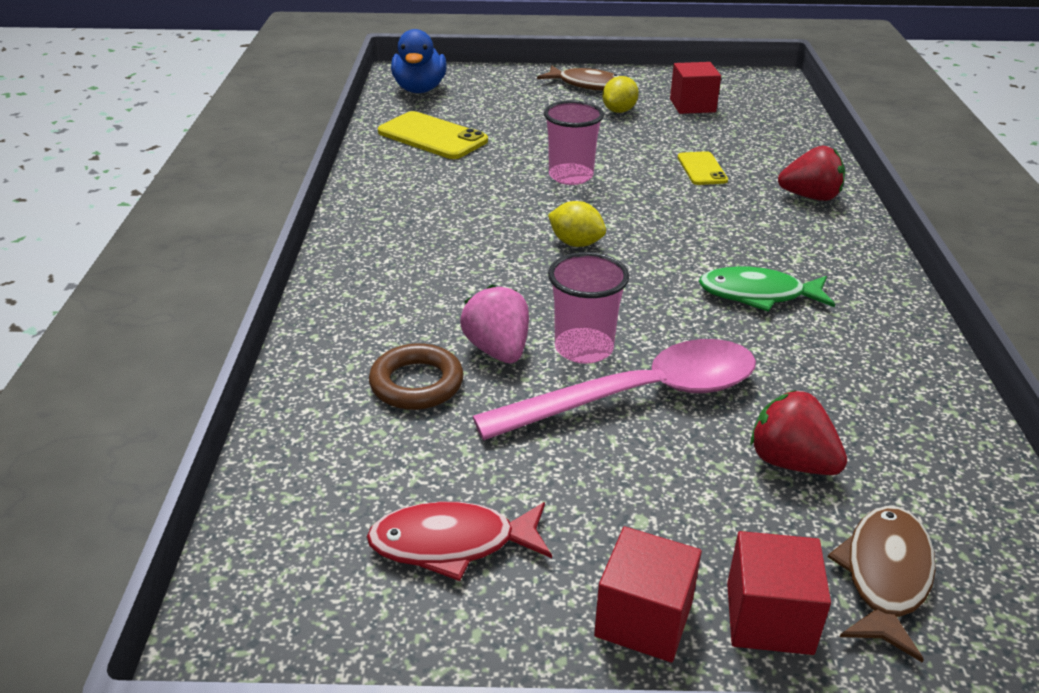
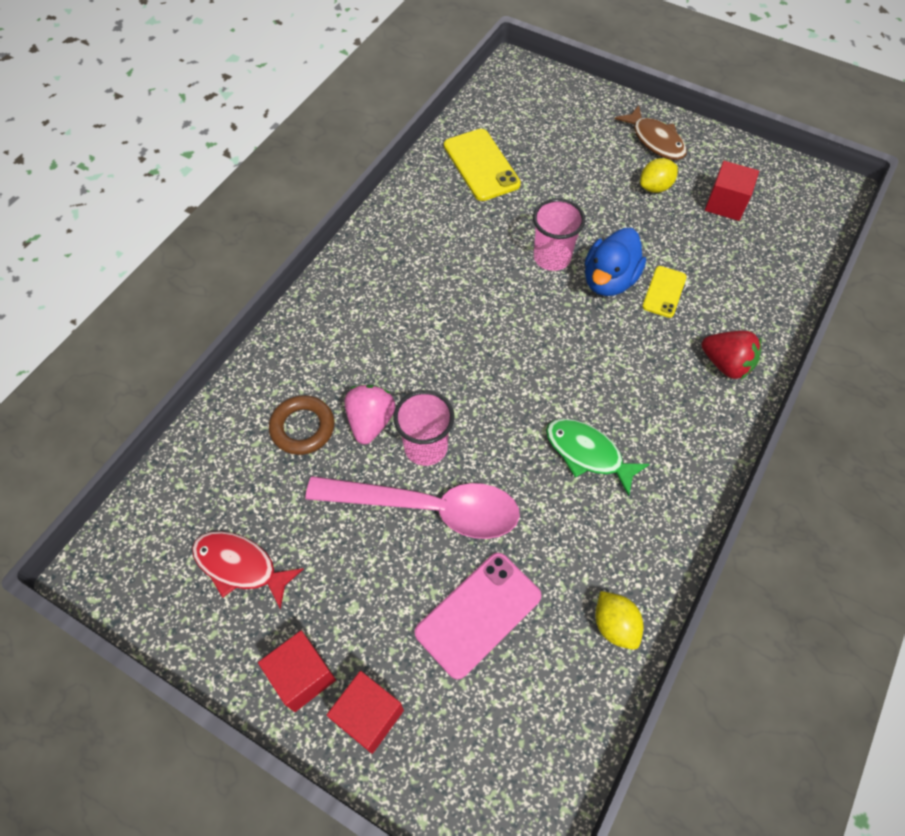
camera: 30 degrees right, 25 degrees up
blue duck [391,29,447,93] -> blue duck moved to [585,228,646,296]
yellow lemon [548,201,606,247] -> yellow lemon moved to [595,591,644,650]
red strawberry [751,390,847,475] -> pink phone [415,553,541,680]
brown fish [828,506,936,663] -> none

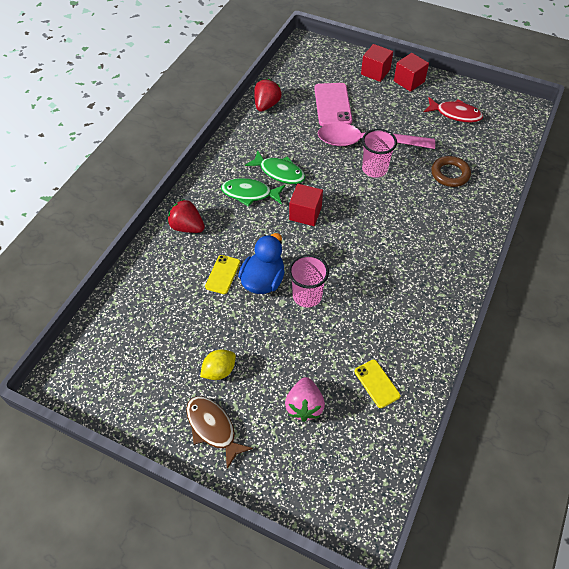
camera: 175 degrees right, 5 degrees down
pink strawberry [344,385,396,444] -> pink strawberry moved to [285,377,325,422]
pink phone [415,553,541,680] -> pink phone turned 45 degrees counterclockwise [314,83,352,126]
yellow phone [444,129,521,201] -> yellow phone [355,360,400,408], size x0.59
yellow lemon [595,591,644,650] -> red strawberry [254,79,282,112]
red cube [705,161,759,221] -> red cube moved to [289,184,323,226]
none -> green fish [221,178,285,207]

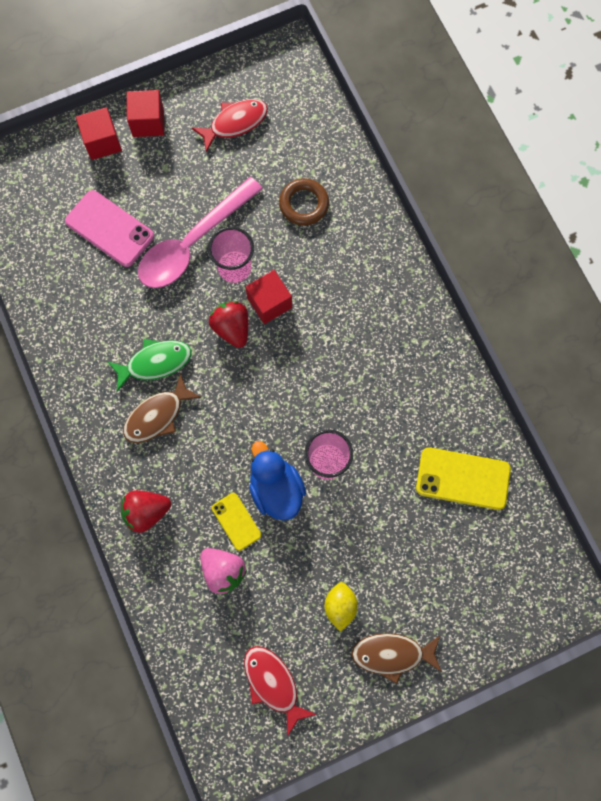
camera: 50 degrees left, 20 degrees up
green fish [221,178,285,207] -> brown fish [123,373,202,443]
red strawberry [254,79,282,112] -> red strawberry moved to [209,301,248,348]
pink strawberry [285,377,325,422] -> pink strawberry moved to [200,548,247,595]
red cube [289,184,323,226] -> red cube moved to [245,270,292,324]
yellow phone [355,360,400,408] -> yellow phone [416,448,511,510], size x1.69
none -> red fish [244,646,317,737]

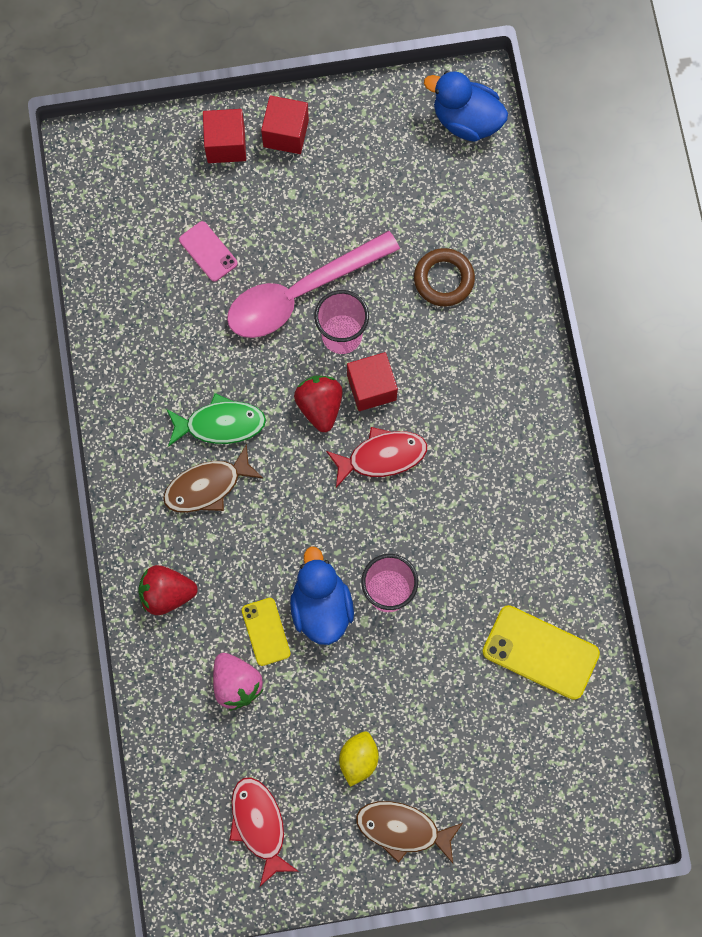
camera: 15 degrees right, 0 degrees up
pink phone [65,190,154,267] -> pink phone [179,221,238,282], size x0.59
red fish [192,99,268,152] -> red fish moved to [326,427,427,488]
none -> blue duck [424,71,508,142]

